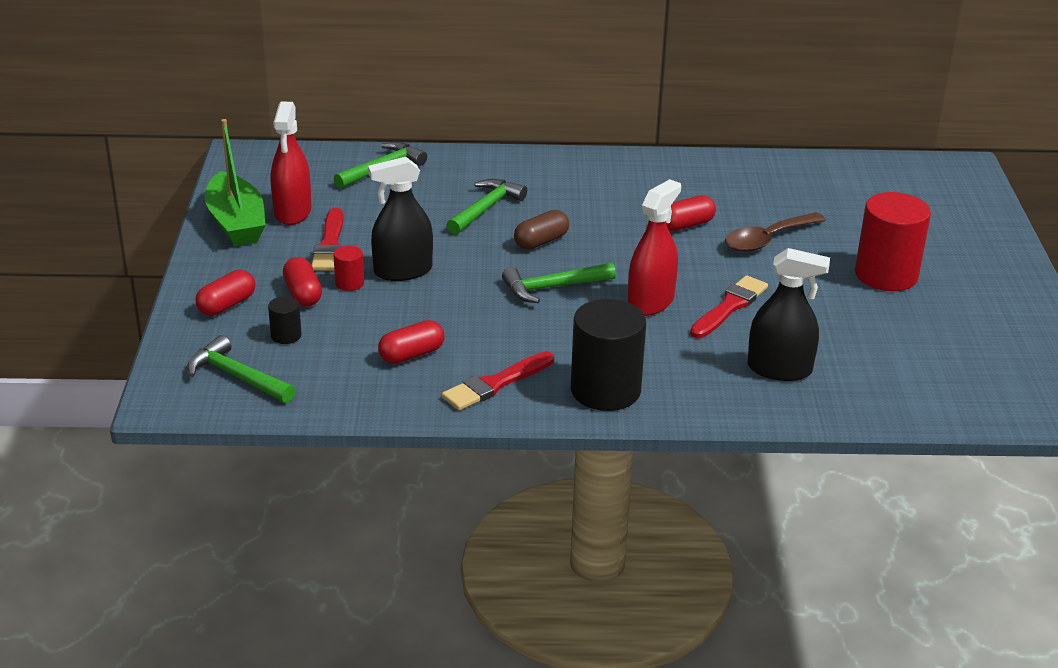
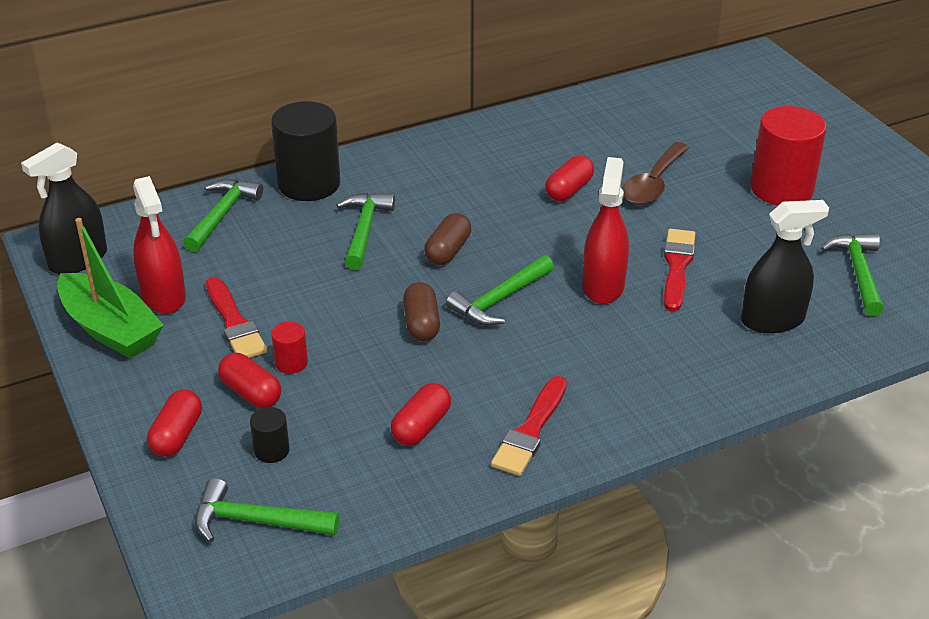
camera: 25 degrees left, 5 degrees up
black spray bottle [368,157,433,281] -> black spray bottle moved to [21,142,107,274]
black cylinder [571,299,646,411] -> black cylinder moved to [271,101,340,201]
none -> brown capsule [403,282,440,341]
none -> green hammer [821,233,884,316]

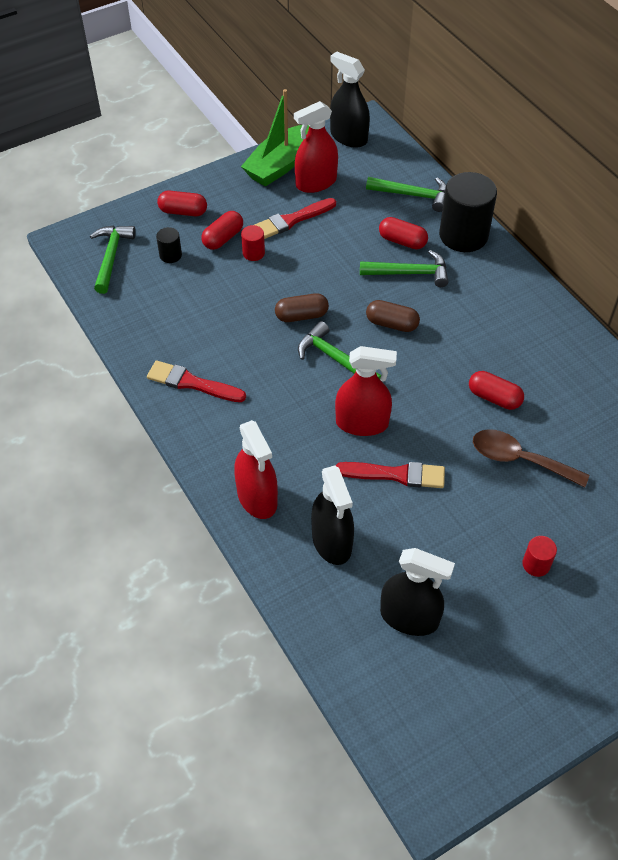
camera: 85 degrees right, 15 degrees up
red capsule [391,383,451,446] -> red capsule moved to [379,217,428,249]
red cylinder [750,106,827,206] -> red cylinder [522,536,557,577], size x0.45
green hammer [821,233,884,316] -> black spray bottle [380,548,455,636]
none -> red spray bottle [234,420,278,519]

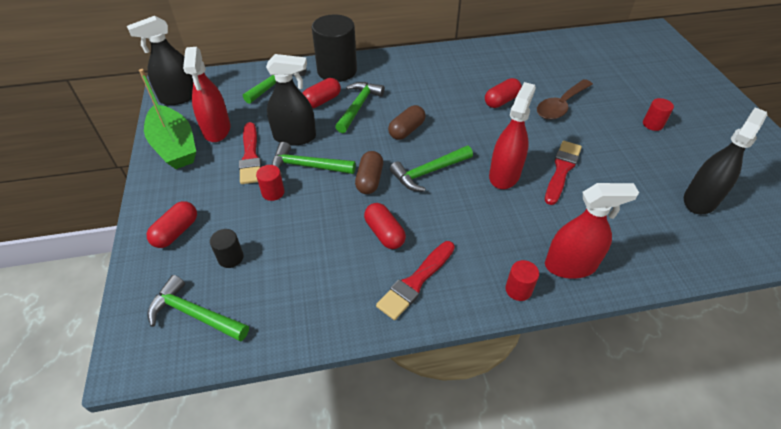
camera: 70 degrees left, 5 degrees down
red capsule [201,211,243,250] -> red capsule moved to [364,203,406,249]
black spray bottle [311,465,354,565] -> black spray bottle moved to [266,54,316,146]
none -> green hammer [272,142,356,177]
none -> red cylinder [505,260,539,301]

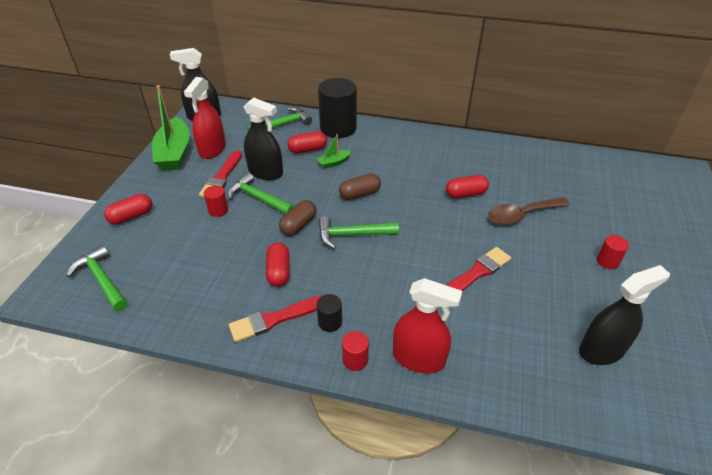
camera: 25 degrees right, 5 degrees down
black cylinder [210,229,244,268] -> black cylinder moved to [317,294,342,332]
green hammer [335,82,385,133] -> green boat [317,134,351,169]
red spray bottle [489,82,536,189] -> none

